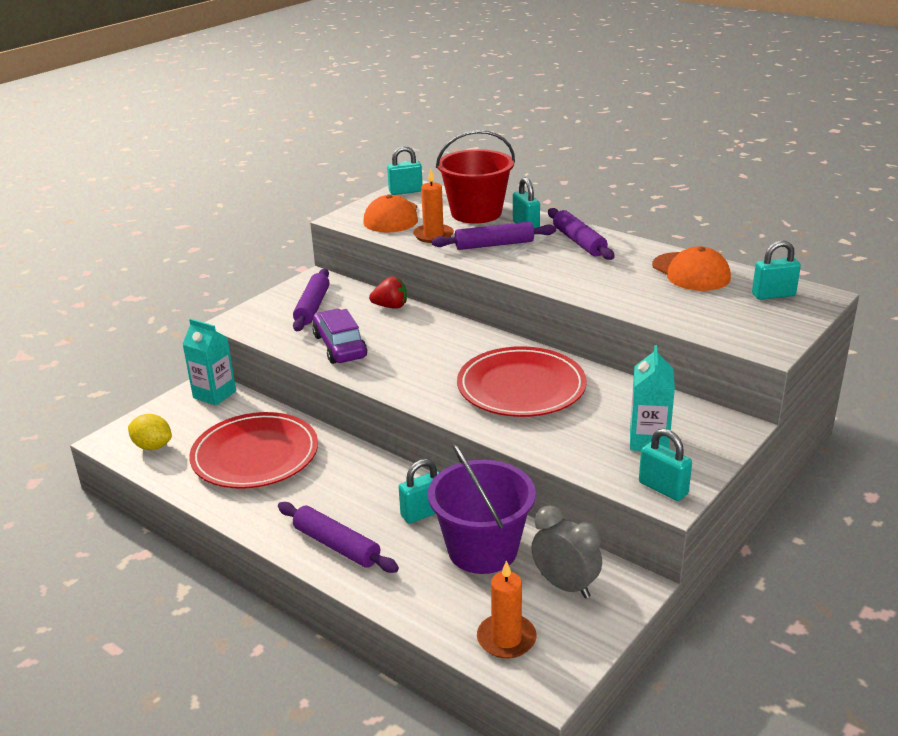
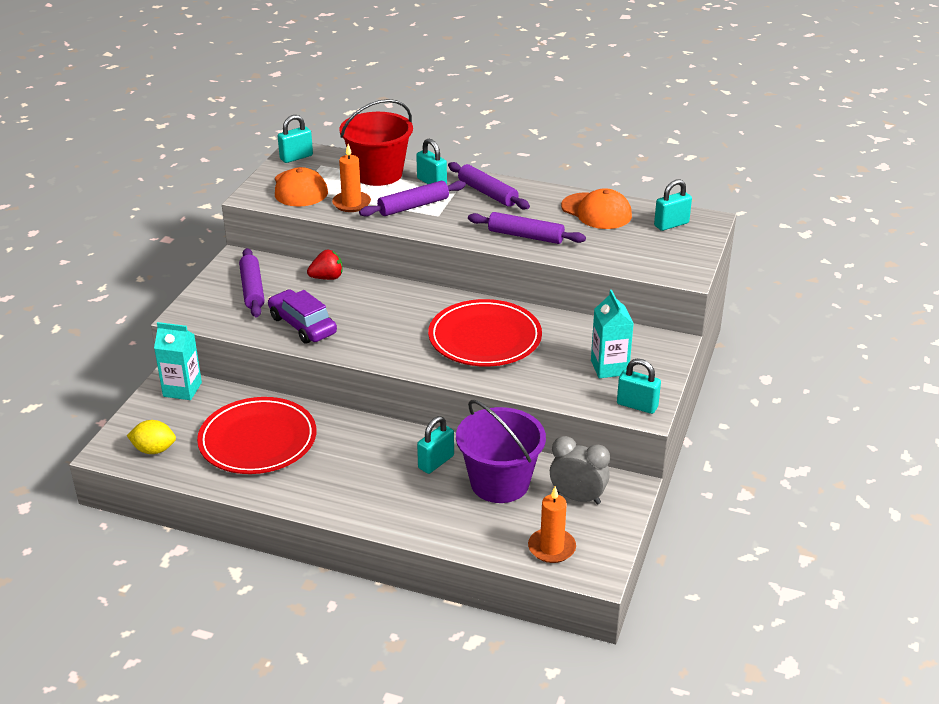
camera: 20 degrees left, 5 degrees up
purple rolling pin [278,502,399,573] -> purple rolling pin moved to [468,212,586,244]

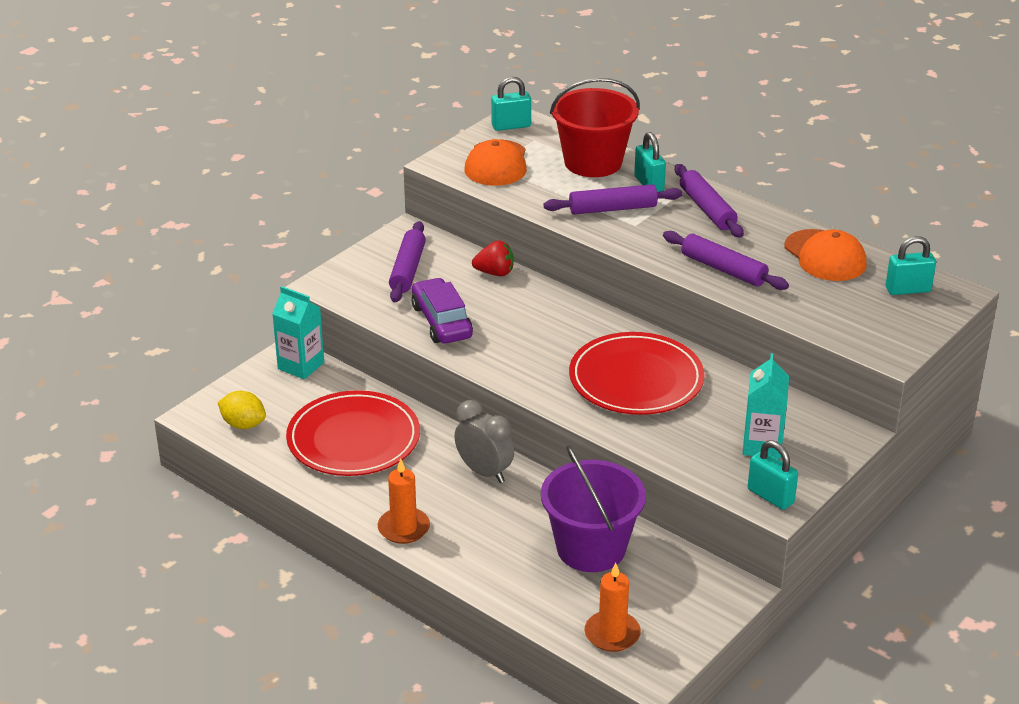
camera: 20 degrees right, 0 degrees up
orange candle [332,144,371,212] -> orange candle moved to [378,458,430,544]
turquoise padlock [417,416,454,474] -> none
grey clock [550,436,610,504] -> grey clock moved to [454,400,514,483]

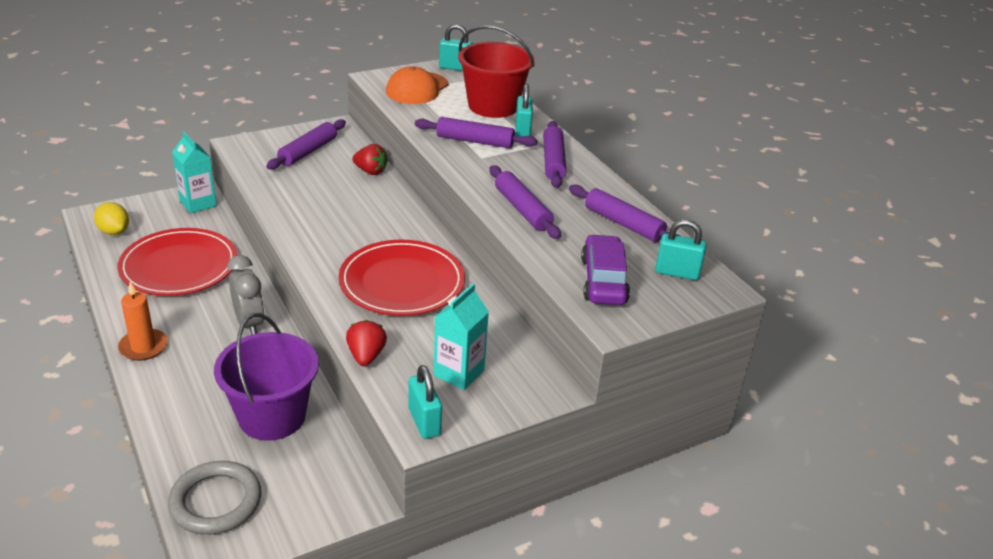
camera: 20 degrees right, 0 degrees up
purple car [412,278,473,344] -> purple car moved to [581,234,630,305]
orange candle [585,563,641,652] -> grey ring [168,461,261,535]
orange cap [785,229,866,281] -> purple rolling pin [569,185,681,242]
none -> red strawberry [346,320,387,366]

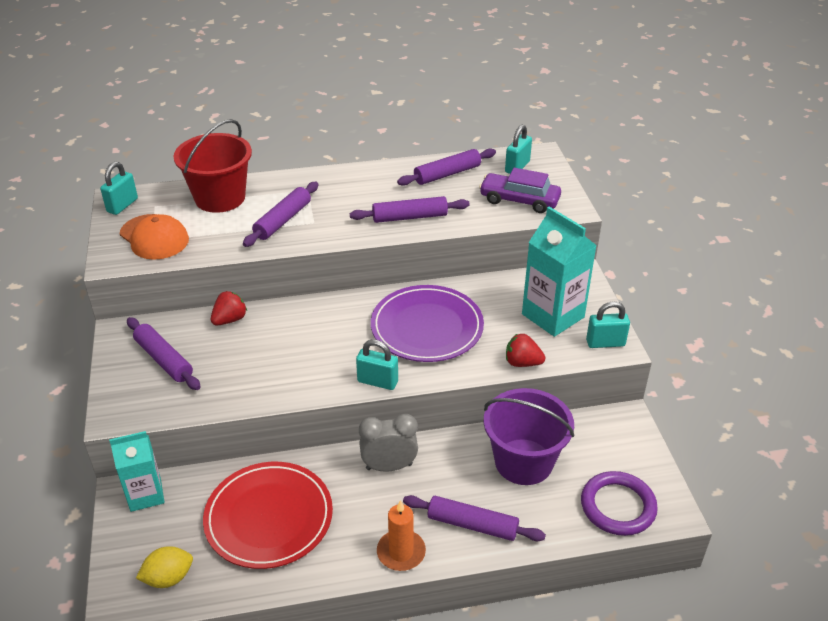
camera: 70 degrees left, 5 degrees up
grey ring [168,461,261,535] -> purple ring [581,471,658,536]
red plate [338,240,465,316] -> purple plate [371,285,484,362]
turquoise carton [433,284,489,390] -> turquoise carton [522,207,597,337], size x1.52
turquoise padlock [515,84,533,136] -> turquoise padlock moved to [356,339,398,390]
purple rolling pin [543,121,566,188] -> purple rolling pin moved to [403,495,546,541]

